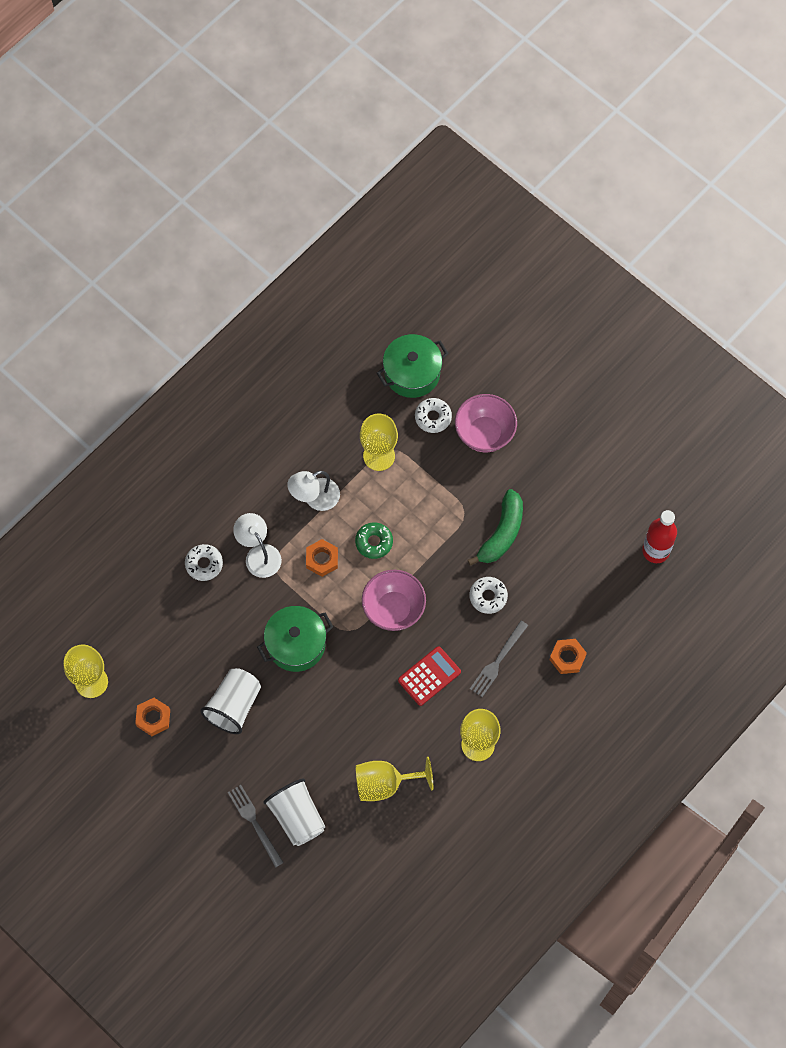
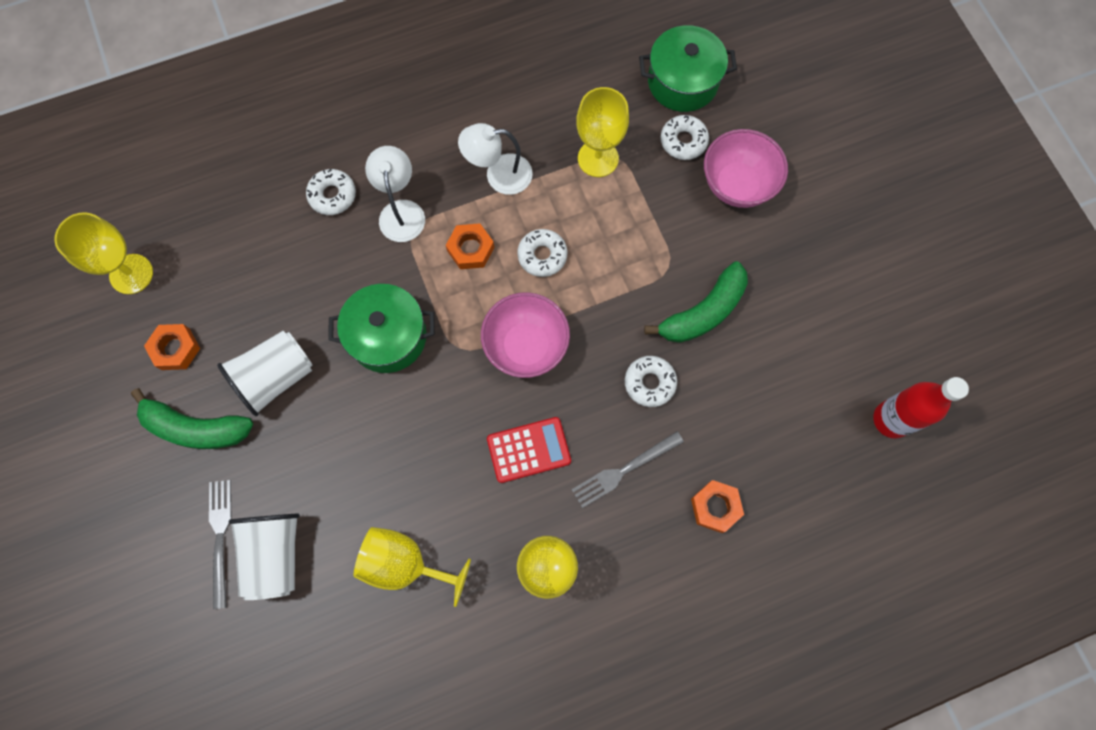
camera: 25 degrees right, 5 degrees up
green donut [355,522,393,559] -> white donut [517,229,567,277]
none -> green banana [131,388,253,449]

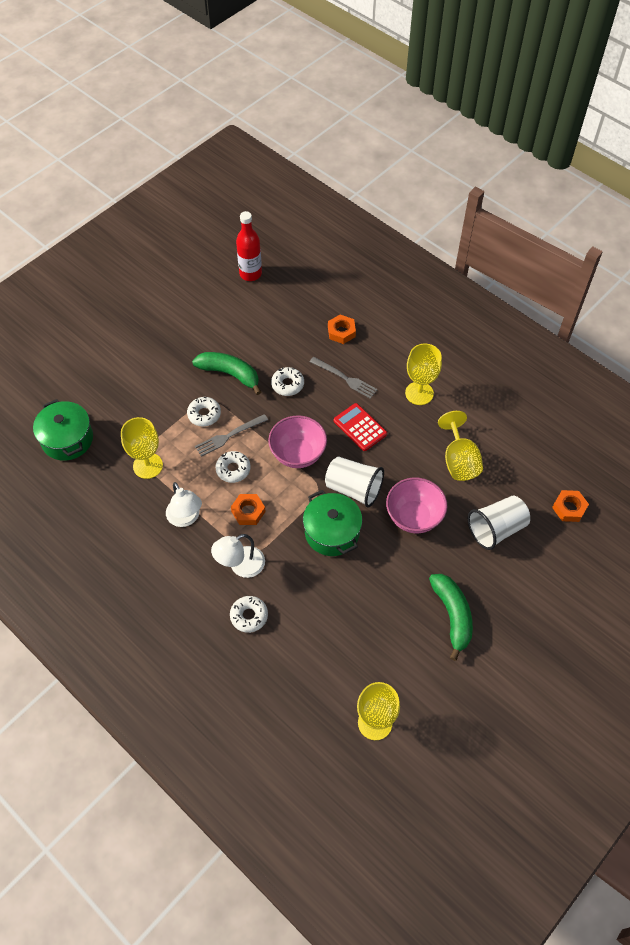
camera: 115 degrees left, 15 degrees down
orange nut [144,324,200,370] -> orange nut moved to [552,490,589,522]
grey fork [209,480,231,609] -> grey fork moved to [195,414,268,457]
white cup [217,331,313,416] -> white cup moved to [325,456,384,508]
white donut [661,115,709,160] -> white donut moved to [187,397,221,427]
pink bowl [704,129,788,208] -> pink bowl moved to [386,478,447,533]

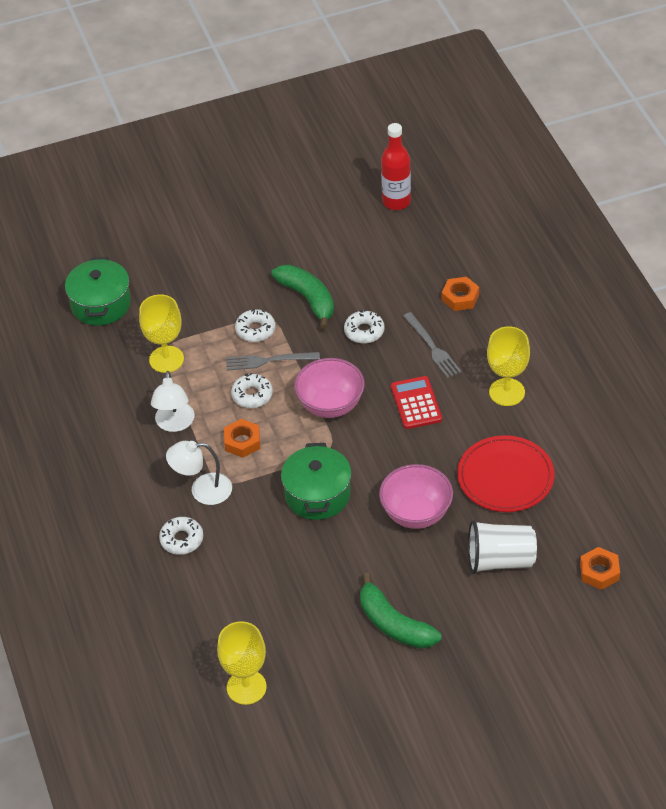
camera: 30 degrees right, 10 degrees down
white cup [325,456,384,508] -> none
green banana [429,574,473,661] -> green banana turned 120 degrees clockwise [360,573,441,649]
yellow goblet [438,411,483,481] -> red plate [457,435,554,512]

